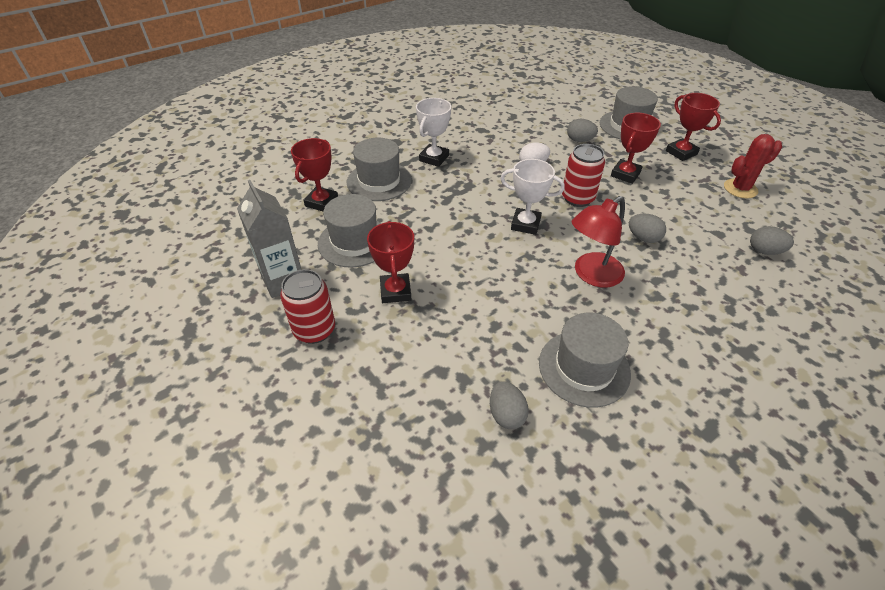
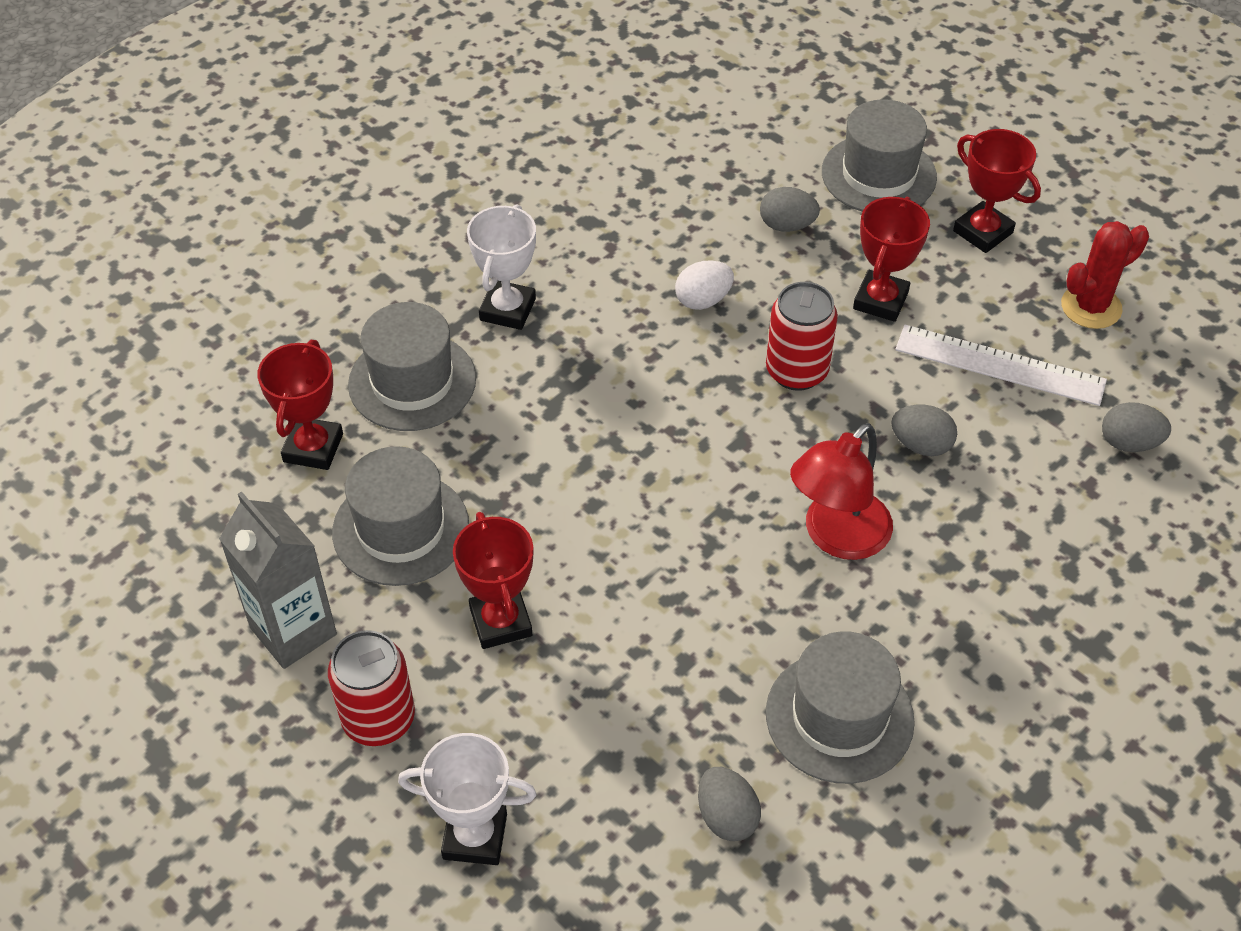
camera: 10 degrees left, 5 degrees up
white trophy [500,159,565,235] -> white trophy moved to [398,733,536,865]
none -> white ruler [895,325,1107,406]

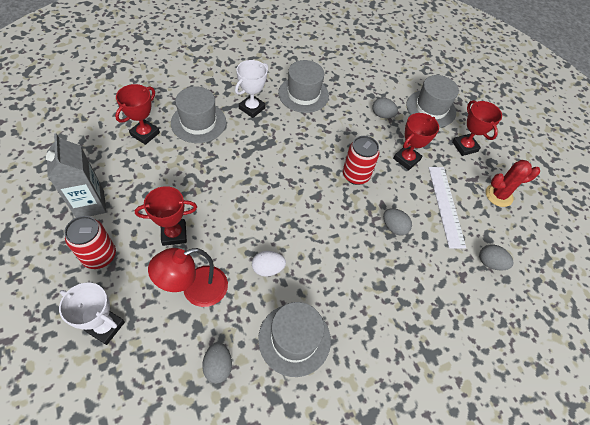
camera: 15 degrees right, 5 degrees up
grey hat [332,446,469,586] -> grey hat moved to [278,60,329,113]
red trophy [453,512,533,649] -> red trophy turned 75 degrees clockwise [135,186,197,246]
white egg [675,260,734,310] -> white egg moved to [252,251,286,277]
red lamp [790,423,893,560] -> red lamp moved to [148,248,228,307]
white ruler [895,325,1107,406] -> white ruler turned 45 degrees clockwise [429,167,466,248]

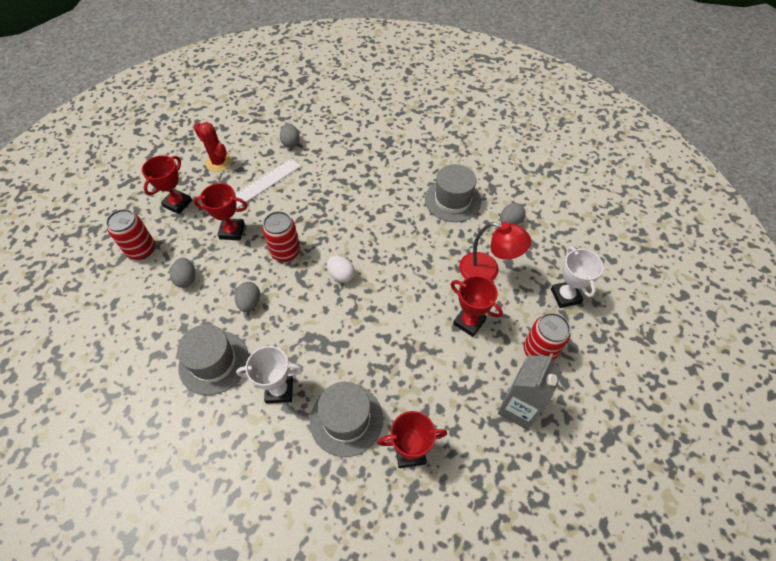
camera: 125 degrees left, 0 degrees up
white egg [252,251,286,277] -> white egg moved to [327,256,355,283]
grey egg [383,208,412,236] -> grey egg moved to [235,282,260,312]
grey hat [406,75,459,127] -> red can [106,209,155,260]

